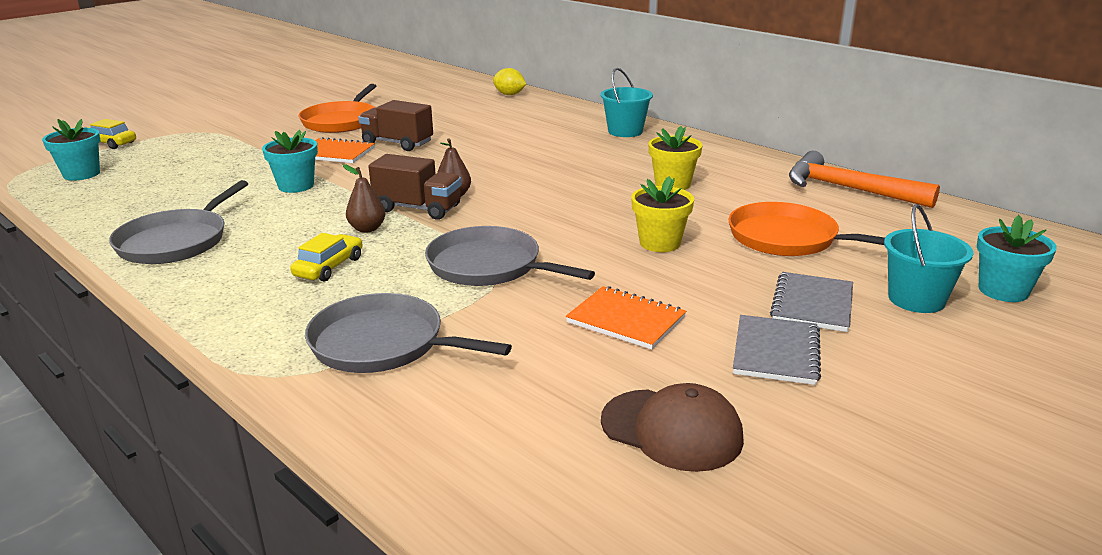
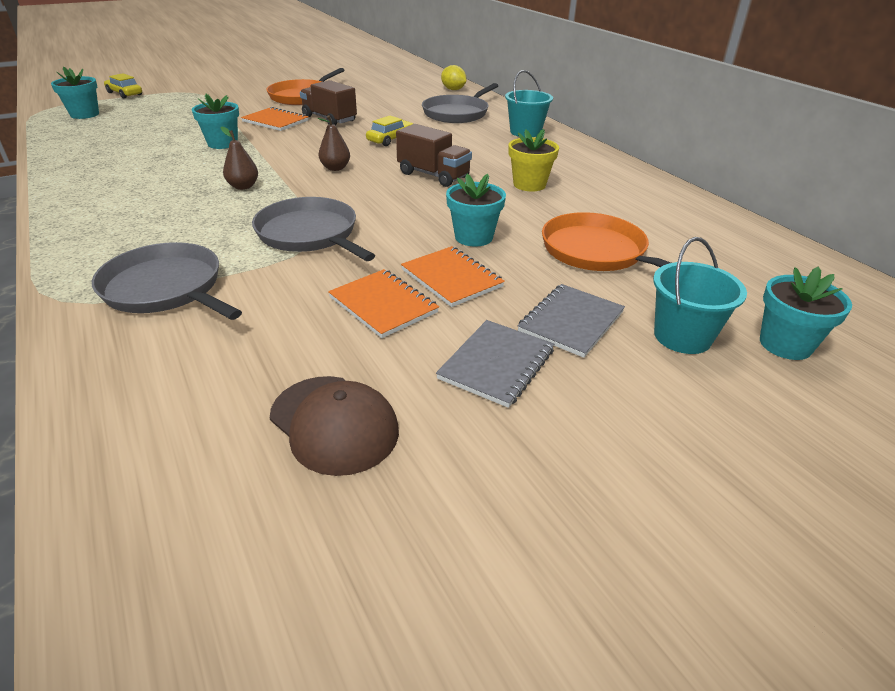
camera: 15 degrees right, 10 degrees up
grey pan [109,180,248,264] -> grey pan moved to [422,83,498,123]
yellow car [290,233,363,282] -> yellow car moved to [366,116,414,146]
brown truck [368,154,462,220] -> brown truck moved to [396,124,472,187]
yellow flower pot [631,176,694,252] -> turquoise flower pot [446,174,506,247]
orange hammer [789,151,940,208] -> none
none -> orange notebook [401,246,505,307]

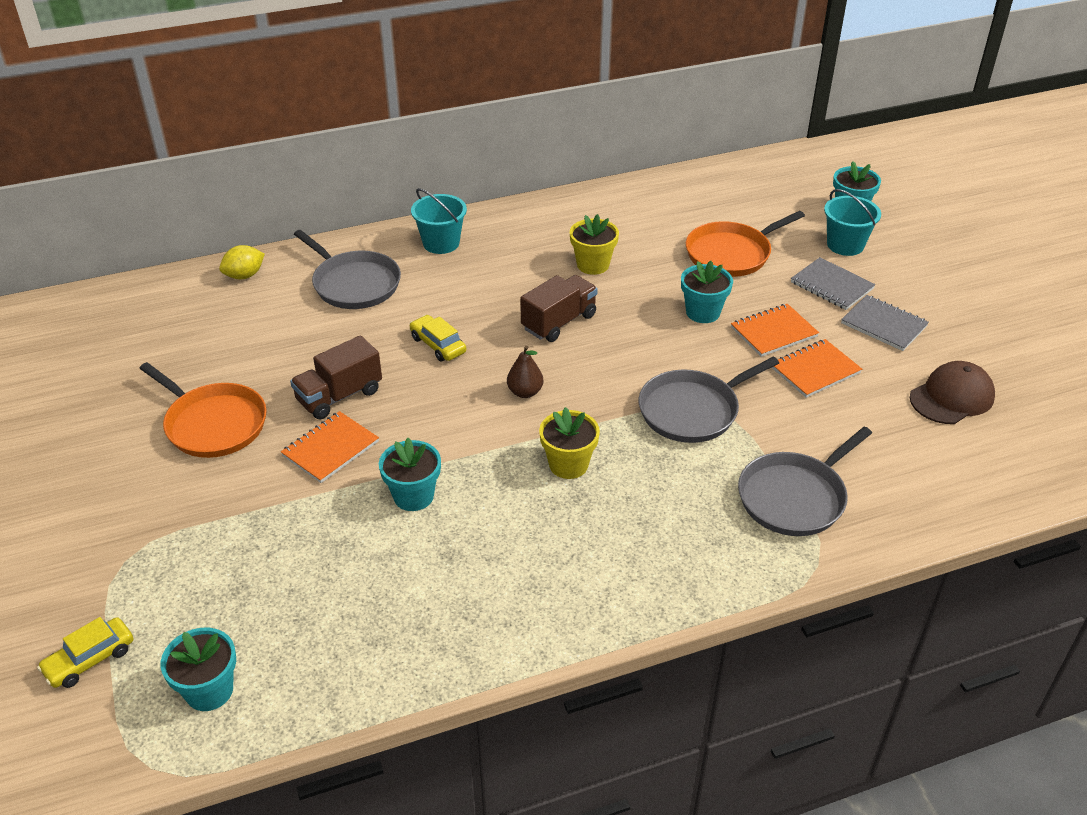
camera: 80 degrees left, 5 degrees up
brown pear [221,126,258,190] -> yellow flower pot [539,407,600,479]

